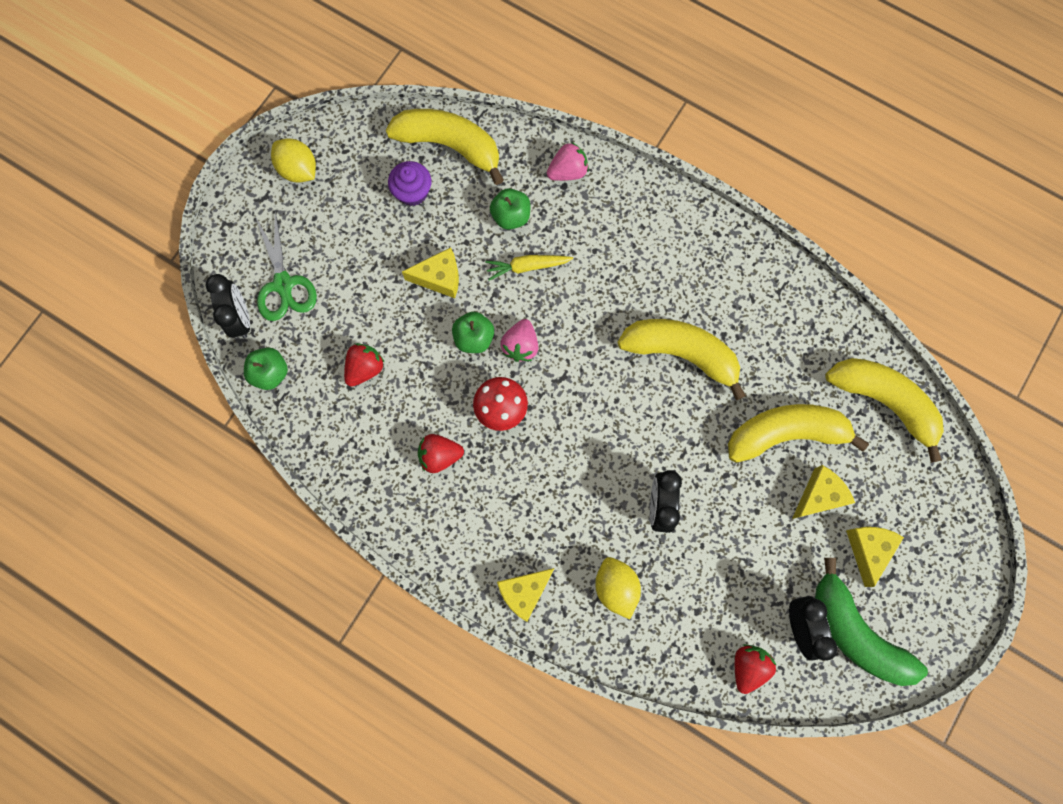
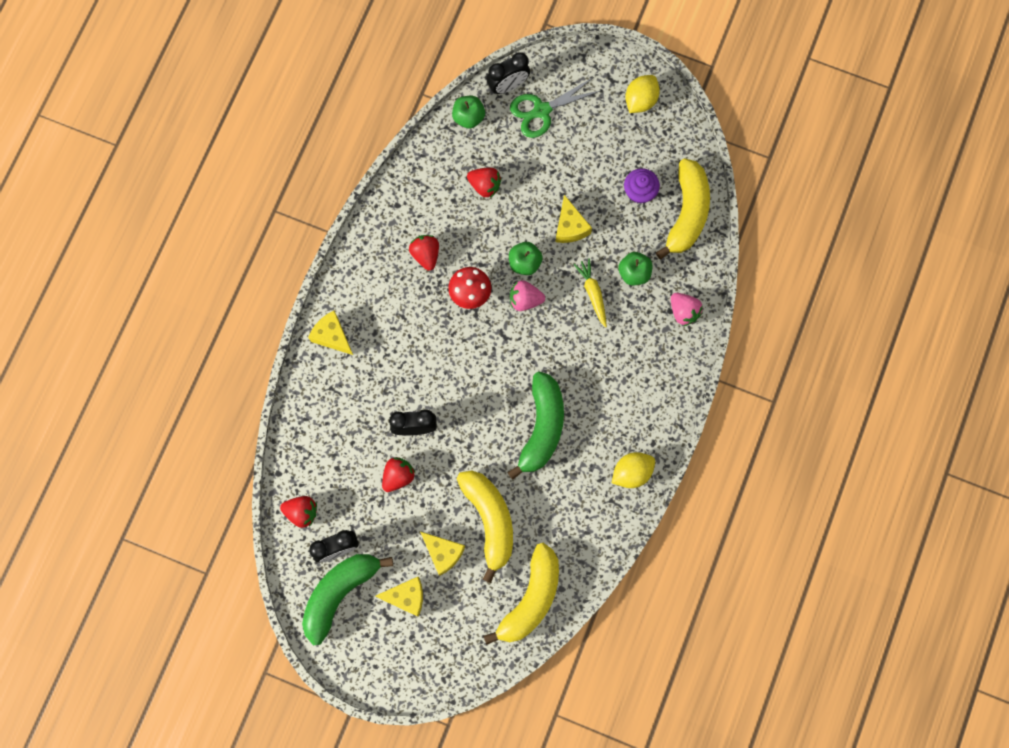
camera: 80 degrees right, 0 degrees up
yellow lemon [595,557,641,619] -> yellow lemon moved to [612,452,655,488]
yellow banana [617,319,746,400] -> green banana [507,372,564,480]
none -> red strawberry [382,457,415,492]

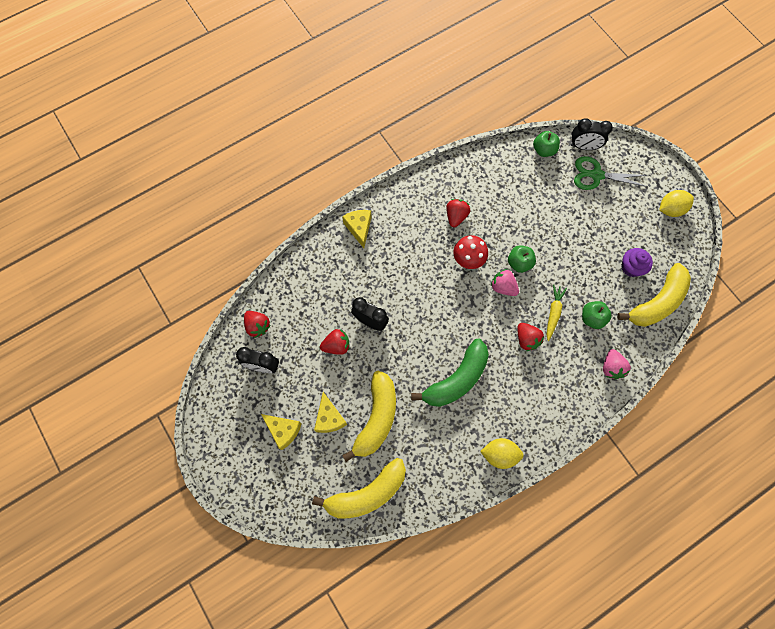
camera: 35 degrees right, 5 degrees down
green banana [302,554,393,645] -> none
red strawberry [467,167,502,198] -> red strawberry moved to [517,323,544,351]
yellow cheese [556,195,592,243] -> none

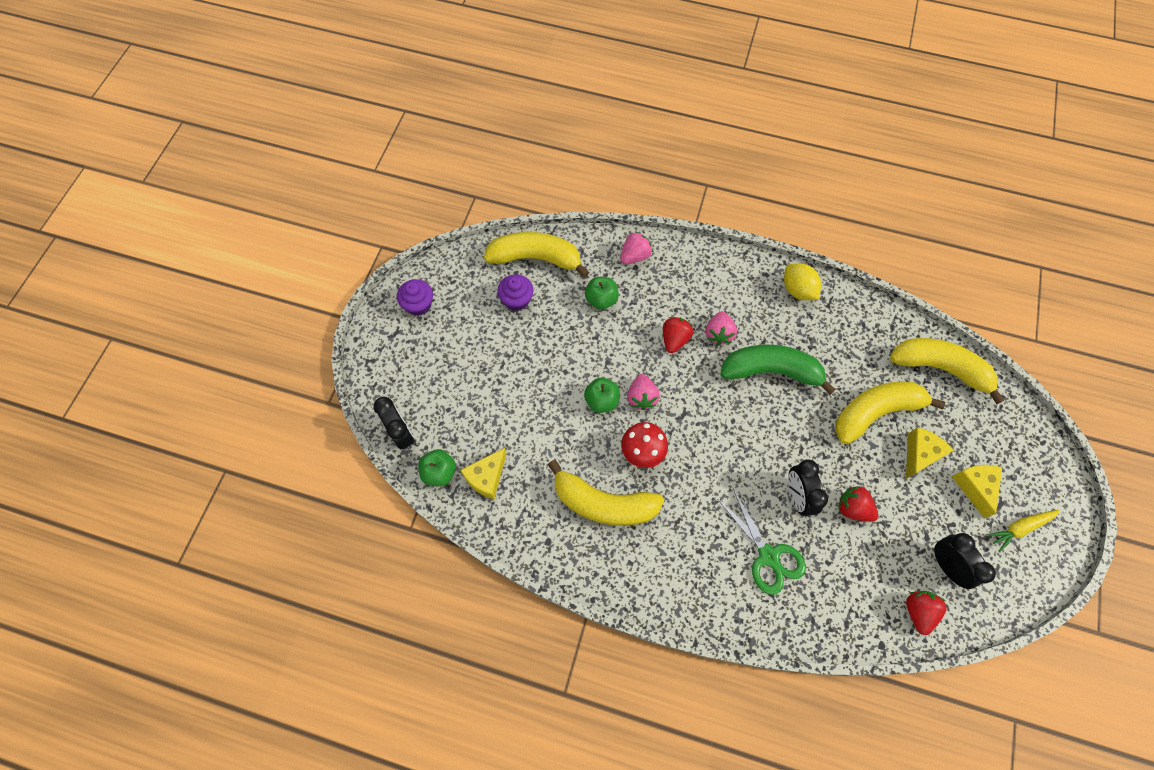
camera: 130 degrees left, 5 degrees down
yellow cheese [342,210,372,248] -> yellow cheese moved to [460,448,507,499]
red strawberry [446,199,470,227] -> yellow banana [548,460,664,526]
yellow carrot [547,285,567,341] -> yellow carrot moved to [987,510,1060,552]
green scissors [574,156,648,190] -> green scissors moved to [718,489,806,595]
yellow lemon [659,190,694,217] -> purple cupcake [397,279,433,316]
none -> pink strawberry [705,311,737,345]

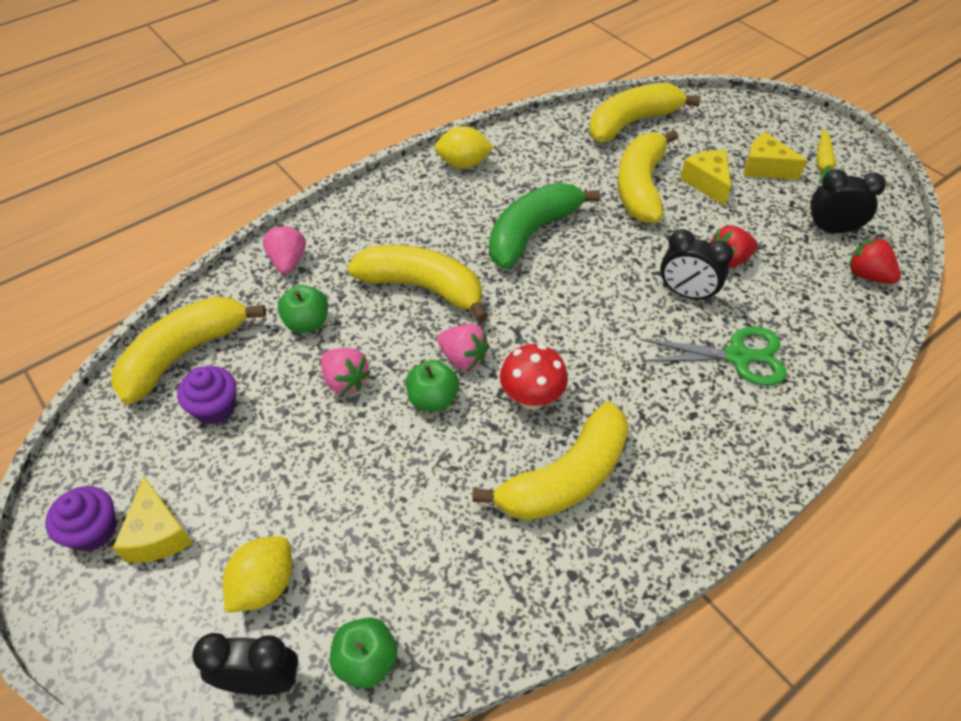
camera: 55 degrees left, 15 degrees down
yellow cheese [460,448,507,499] -> yellow cheese moved to [113,476,193,563]
red strawberry [663,317,693,353] -> yellow banana [347,245,489,322]
pink strawberry [705,311,737,345] -> pink strawberry moved to [321,348,371,394]
none -> yellow lemon [223,536,292,613]

